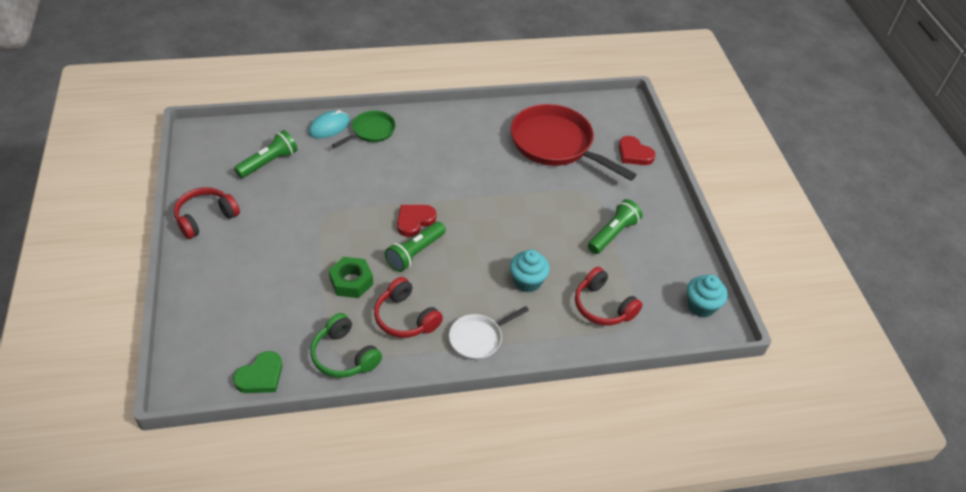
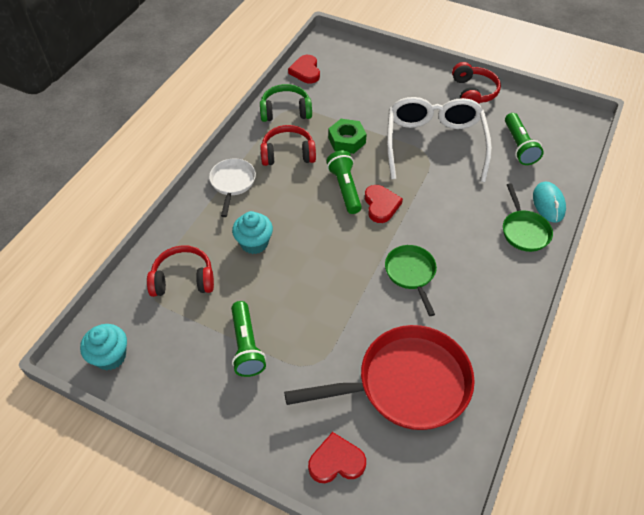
camera: 130 degrees right, 5 degrees up
green heart [233,351,282,393] -> red heart [288,55,320,84]
none -> green pan [385,245,437,316]
none -> white glasses [387,97,492,182]

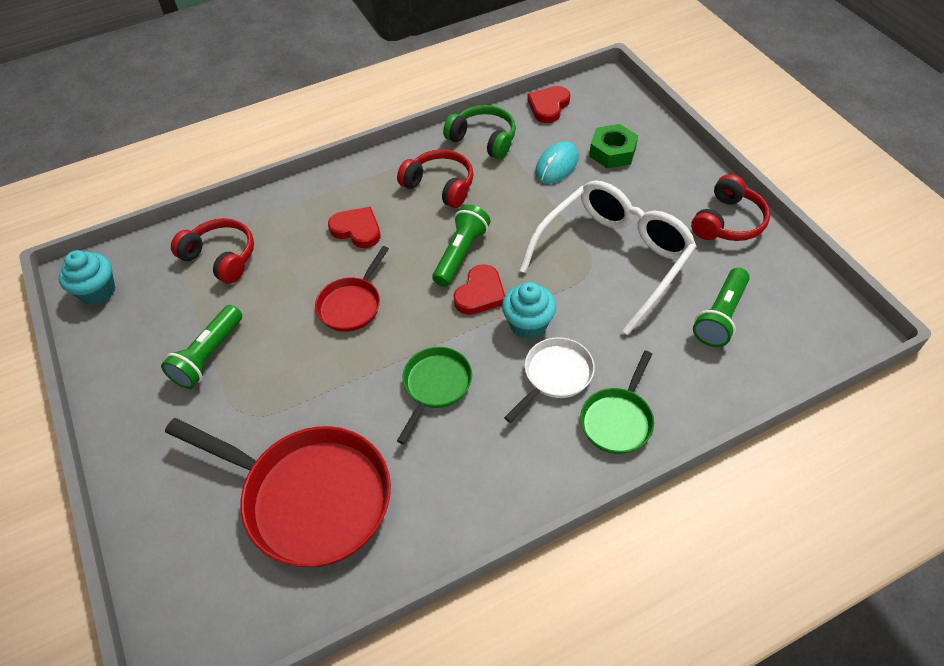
camera: 40 degrees right, 0 degrees up
white pan [209,159,256,217] -> white pan moved to [504,337,595,423]
turquoise cupcake [232,211,273,254] -> turquoise cupcake moved to [502,282,556,339]
red heart [308,432,366,483] -> red heart moved to [328,207,380,248]
green nut [328,119,367,154] -> green nut moved to [589,124,638,169]
turquoise mouse [533,181,566,223] -> turquoise mouse moved to [535,141,579,184]
none -> red pan [315,246,389,332]

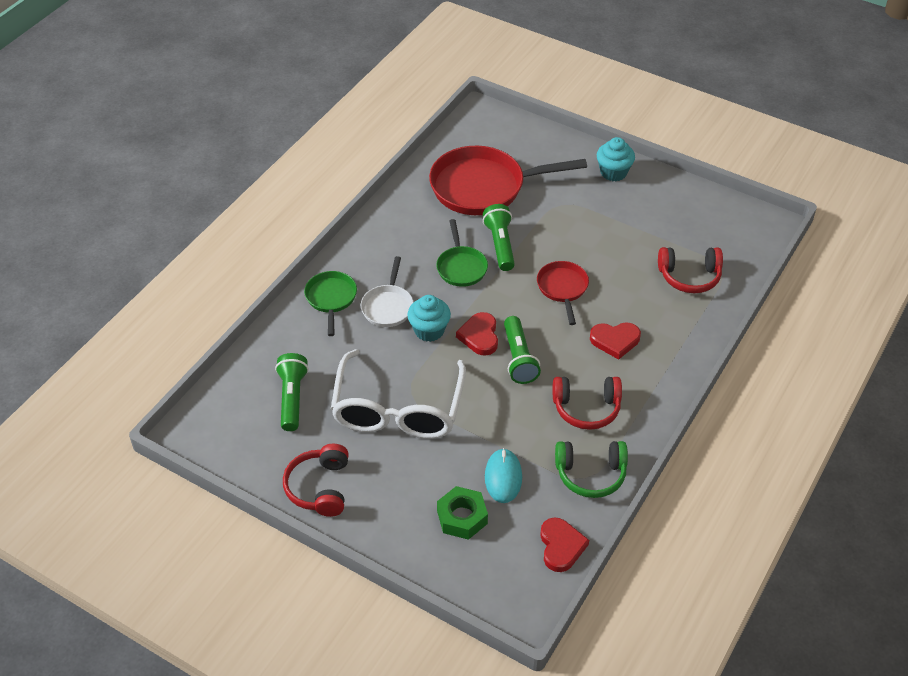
camera: 145 degrees right, 5 degrees down
turquoise cupcake [59,250,115,305] -> turquoise cupcake moved to [597,137,635,181]
green flashlight [161,305,242,389] -> green flashlight moved to [483,204,515,271]

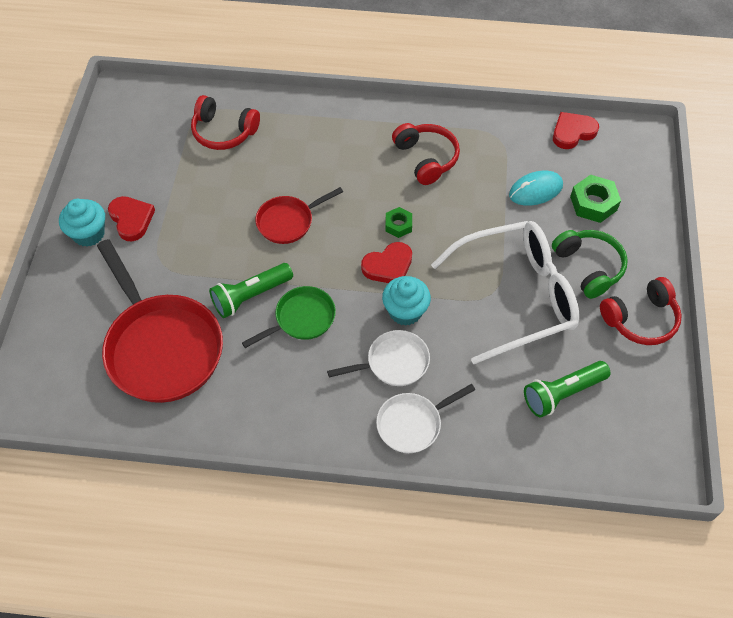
camera: 115 degrees left, 10 degrees up
green pan [304,271,357,336] -> white pan [376,384,475,453]
green flashlight [504,316,541,384] -> green nut [385,207,412,238]
green headphones [555,441,628,498] -> green headphones moved to [552,230,628,299]
red heart [590,322,641,360] -> red heart moved to [108,196,155,241]
red headphones [658,247,723,293] -> red headphones turned 135 degrees clockwise [191,95,260,150]

